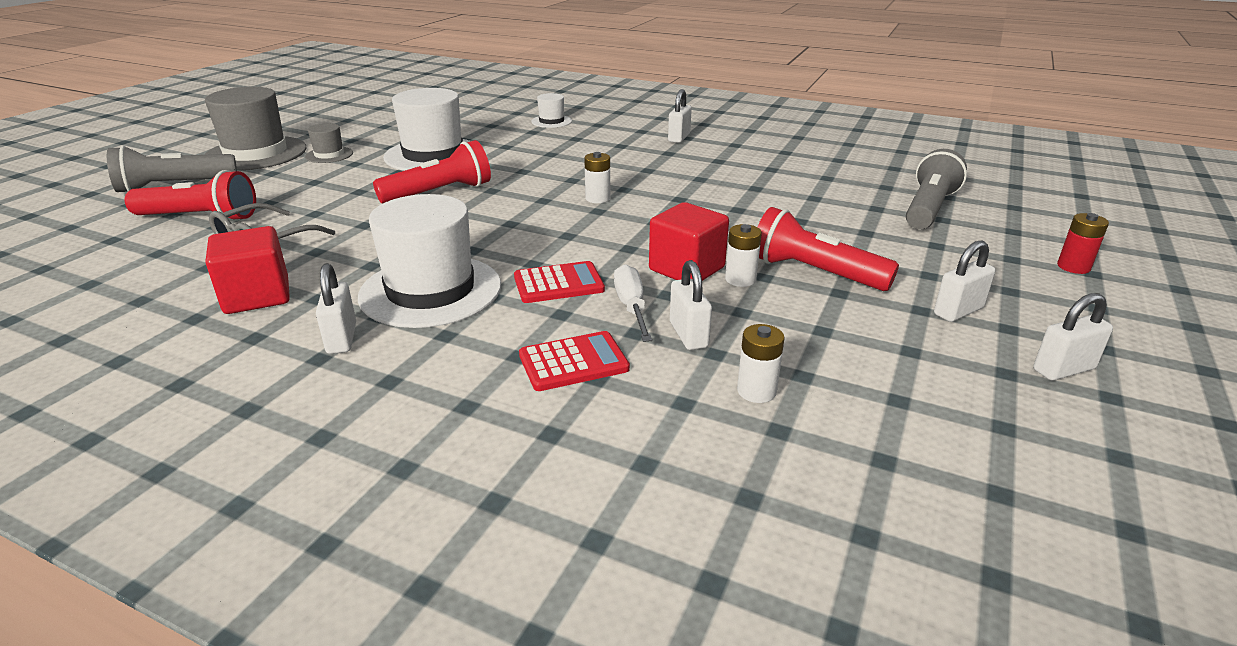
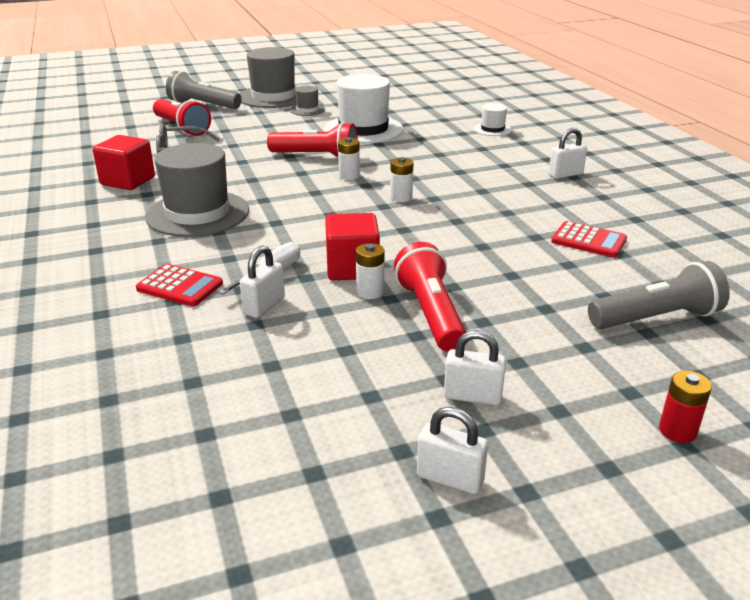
camera: 45 degrees right, 0 degrees up
white padlock [316,263,356,354] -> none
white hat [358,194,501,328] -> grey hat [145,143,249,237]
red calculator [514,261,605,303] -> red calculator moved to [551,221,627,258]
white battery [737,324,785,403] -> white battery moved to [338,137,360,180]

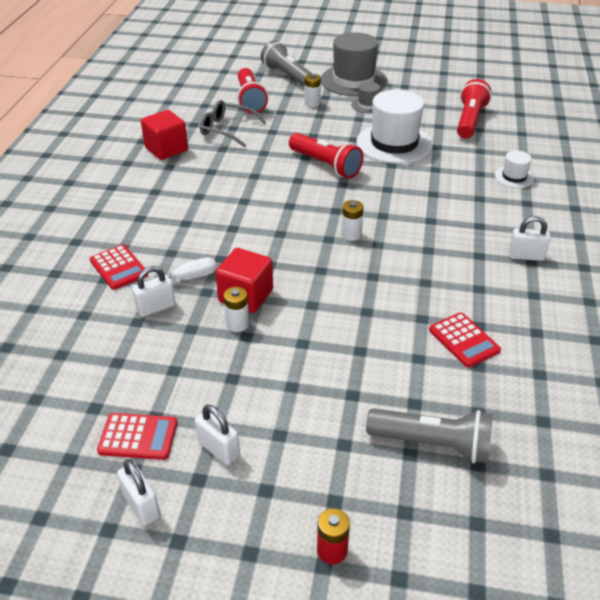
camera: 30 degrees right, 10 degrees up
grey hat [145,143,249,237] -> none
white battery [338,137,360,180] -> white battery moved to [305,74,321,107]
red flashlight [394,242,466,352] -> red flashlight moved to [457,79,492,138]
none -> red calculator [97,413,178,460]

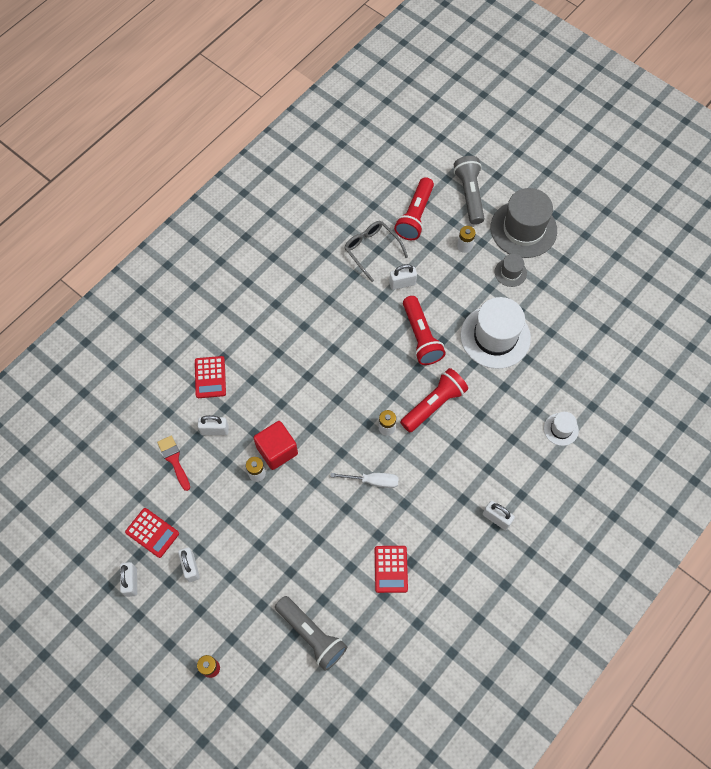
camera: 30 degrees right, 25 degrees up
white screwdriver [130,257,217,289] -> white screwdriver moved to [330,473,399,488]
red cube [141,110,188,160] -> none
red flashlight [457,79,492,138] -> red flashlight moved to [400,368,468,432]
none -> red brush [157,435,190,491]
none -> white padlock [389,264,417,290]

